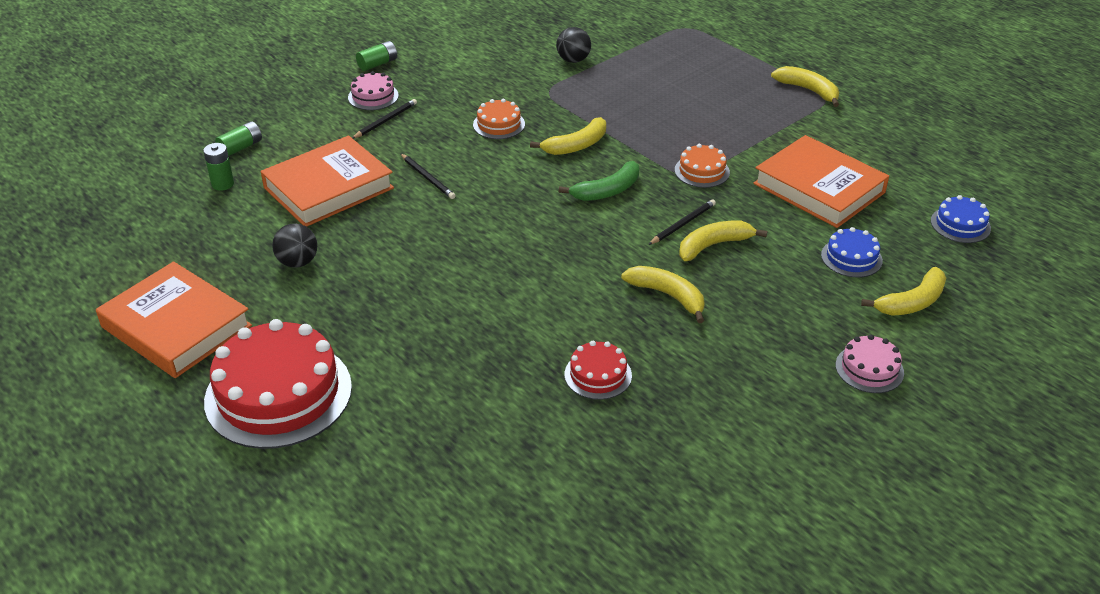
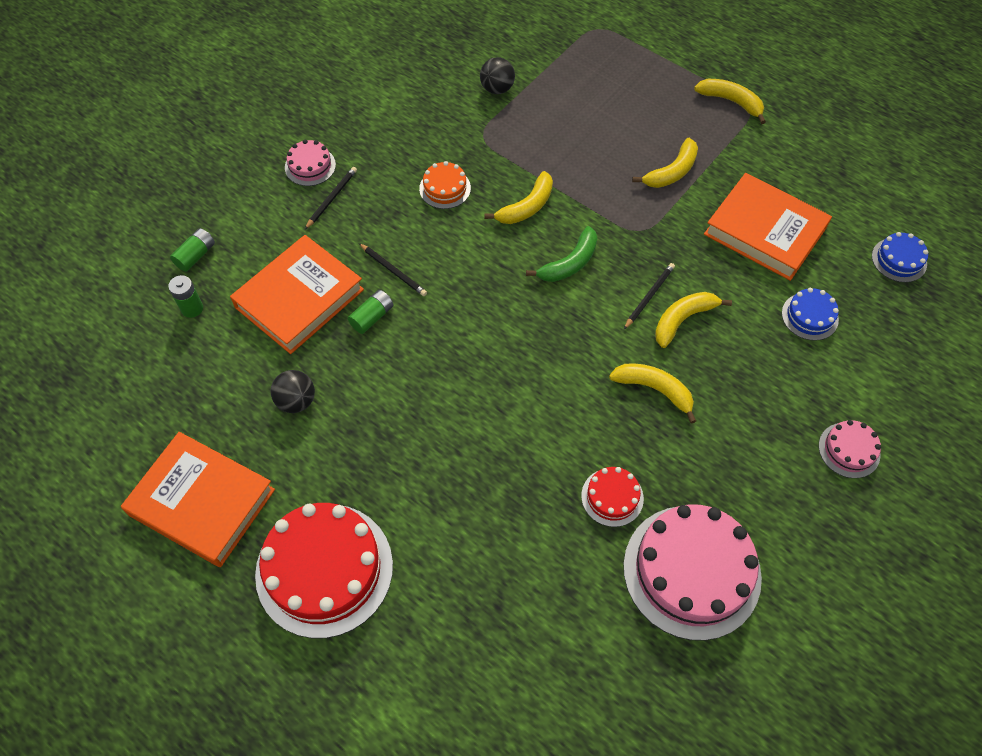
camera: 10 degrees left, 20 degrees up
green battery [356,41,397,71] -> green battery moved to [348,290,393,334]
orange cake [675,144,730,188] -> none
yellow banana [861,267,946,316] -> yellow banana moved to [632,138,698,188]
none -> pink cake [623,504,762,641]

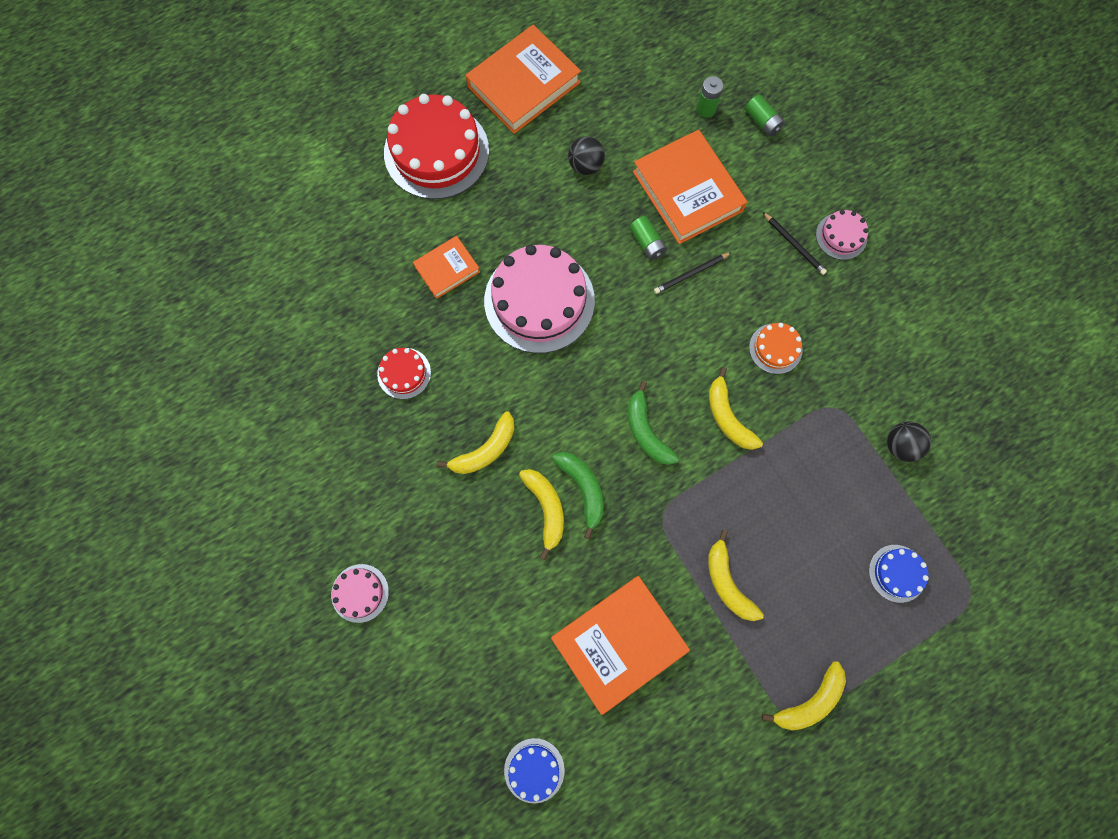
camera: 110 degrees right, 15 degrees up
pink cake [623,504,762,641] -> pink cake moved to [484,245,595,353]
black pencil [624,263,675,329] -> green banana [552,452,604,539]
blue cake [782,288,839,341] -> blue cake moved to [869,545,929,603]
none -> orange book [413,236,480,299]

